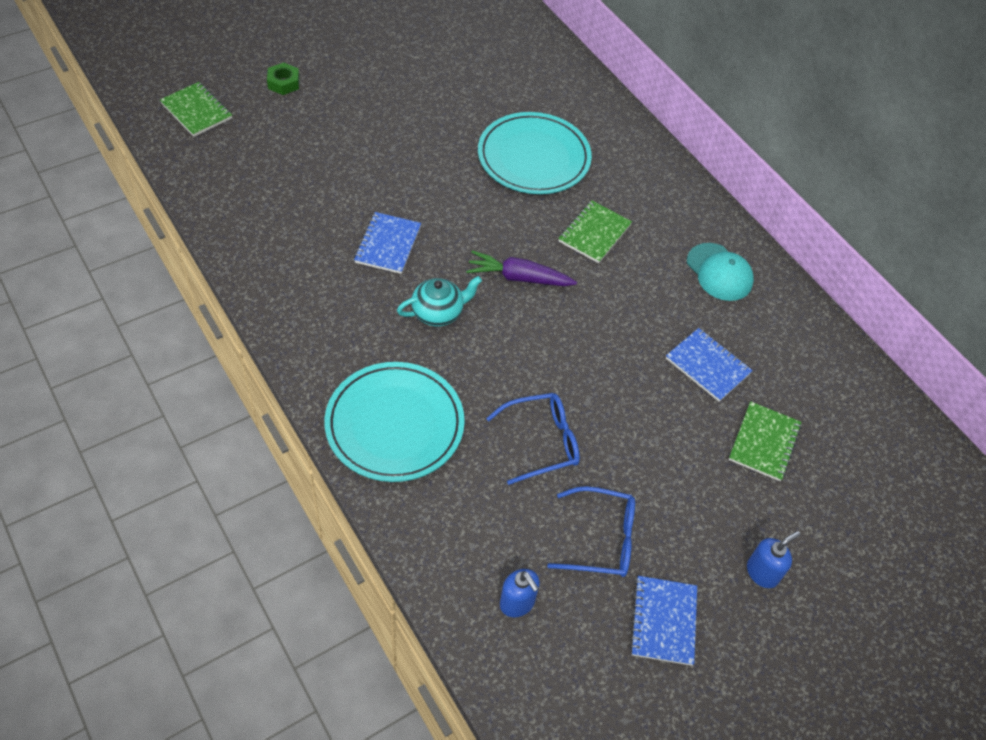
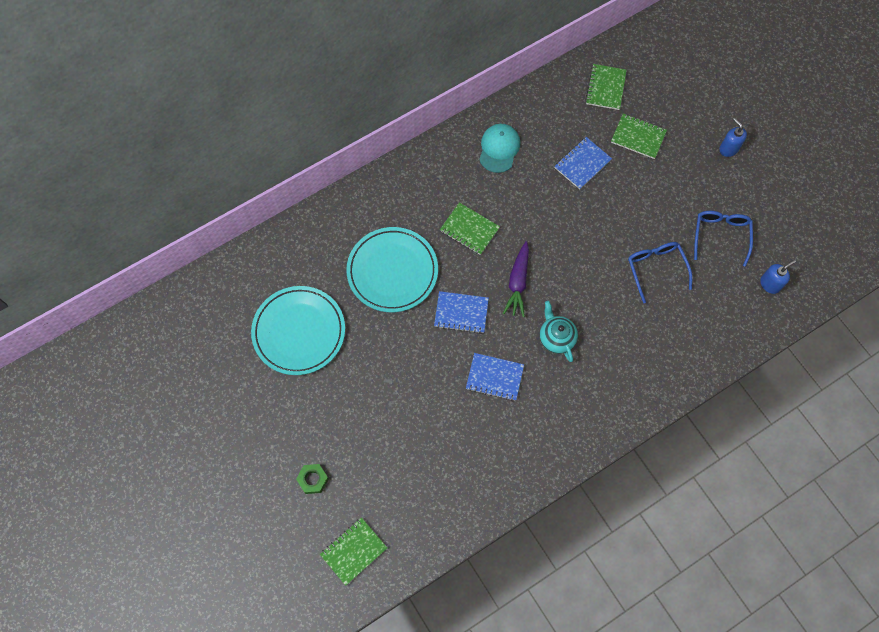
camera: 85 degrees left, 15 degrees up
turquoise plate [325,362,465,482] -> turquoise plate moved to [251,286,345,375]
blue notebook [630,576,697,666] -> blue notebook moved to [434,291,489,334]
turquoise cap [687,243,754,301] -> turquoise cap turned 45 degrees counterclockwise [479,124,520,173]
none -> green notebook [585,64,627,110]

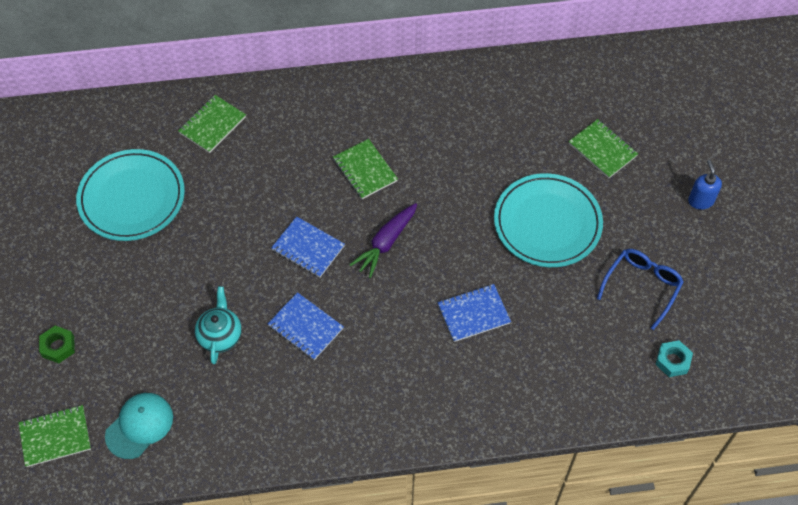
camera: 25 degrees right, 10 degrees down
turquoise plate [346,227,438,312] -> turquoise plate moved to [494,173,603,267]
turquoise cap [479,124,520,173] -> turquoise cap moved to [105,393,173,459]
turquoise teapot [540,301,578,362] -> turquoise teapot moved to [195,286,242,364]
blue notebook [554,137,612,189] -> blue notebook moved to [437,284,511,342]
green notebook [585,64,627,110] -> green notebook moved to [178,95,246,153]
blue glasses [628,242,692,303] -> none
blue soap dispenser [760,260,796,294] -> turquoise nut [655,340,693,377]

